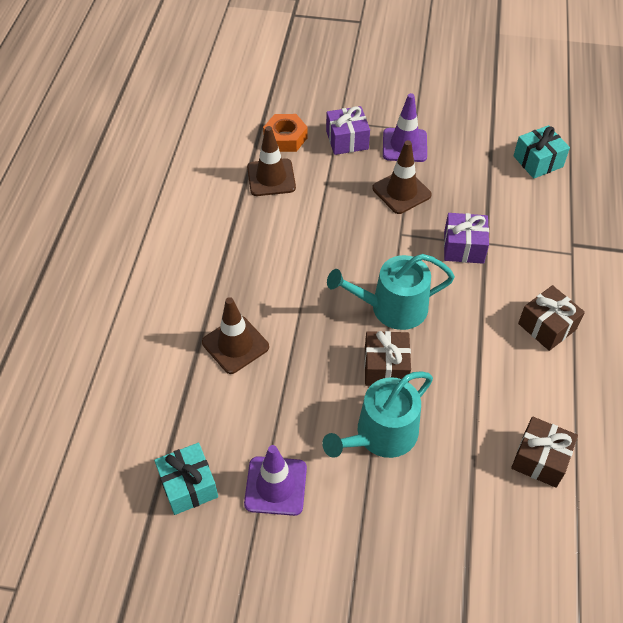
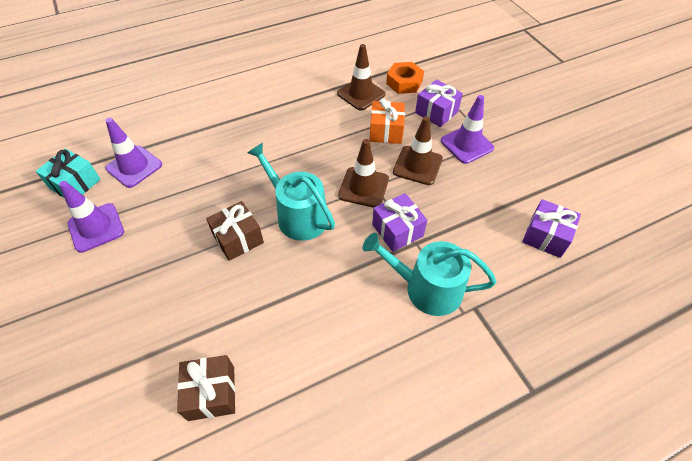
camera: 55 degrees right, 0 degrees up
brown traffic cone [202,297,269,374] -> brown traffic cone moved to [338,139,389,208]
turquoise watering can [322,371,433,458] -> turquoise watering can moved to [363,233,496,316]
turquoise gift [513,125,570,179] -> purple gift [522,199,581,258]
brown gift [518,285,585,351] -> none
none -> purple traffic cone [105,118,162,188]
none -> orange gift [370,99,405,144]

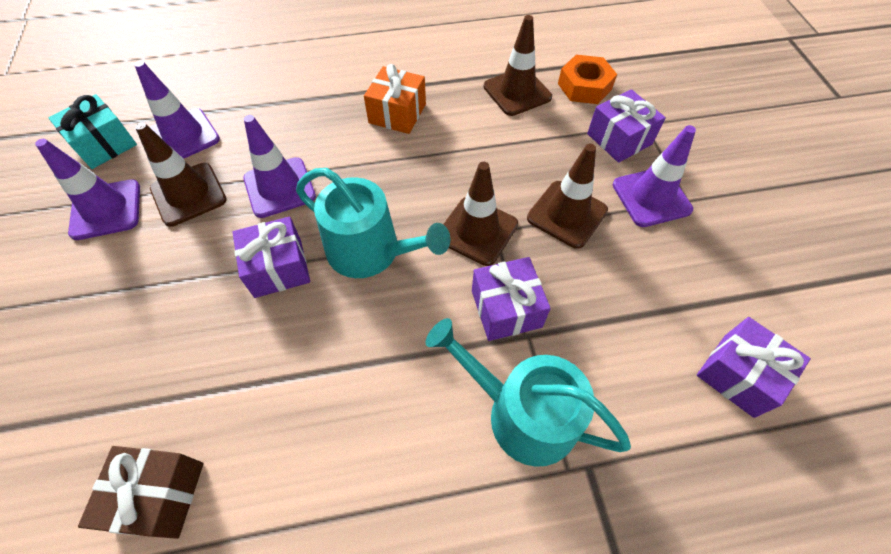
camera: 15 degrees right, 5 degrees up
brown gift [206,201,264,261] -> purple gift [232,217,310,298]
turquoise watering can [247,143,335,241] -> turquoise watering can turned 150 degrees clockwise [296,168,450,278]
orange gift [370,99,405,144] -> orange gift moved to [364,64,426,134]
none -> brown traffic cone [135,122,227,227]
none -> purple traffic cone [243,115,316,218]

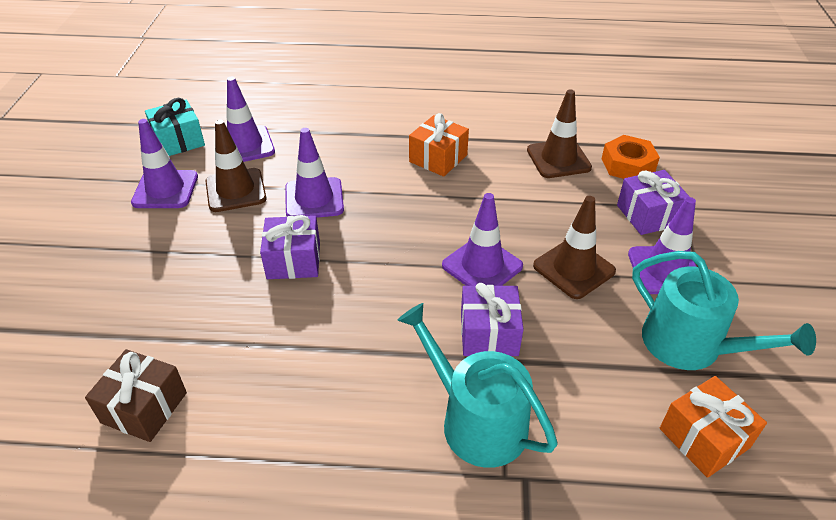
camera: 15 degrees right, 15 degrees down
turquoise watering can [296,168,450,278] -> turquoise watering can moved to [632,251,816,370]
brown traffic cone [443,162,518,266] -> purple traffic cone [442,193,523,286]
purple gift [697,317,811,418] -> orange gift [660,376,767,478]

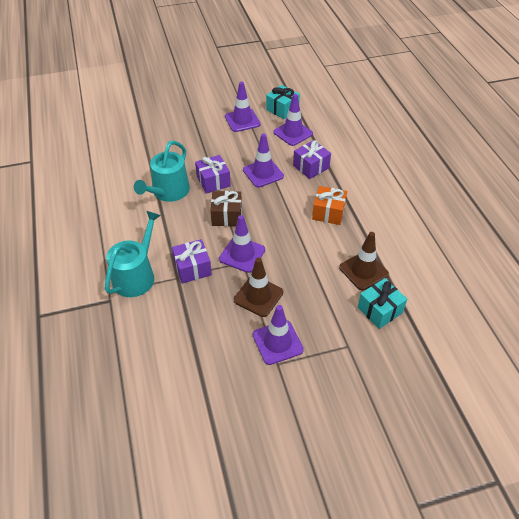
camera: 70 degrees right, 5 degrees up
brown gift [85,349,187,442] -> brown gift moved to [211,191,242,226]
brown traffic cone [206,119,267,212] -> none
orange nut [602,135,660,179] -> turquoise gift [357,278,407,329]
purple gift [617,170,690,235] -> purple gift moved to [293,140,331,179]
turquoise watering can [632,251,816,370] -> turquoise watering can moved to [134,140,190,202]
orange gift [660,376,767,478] -> none

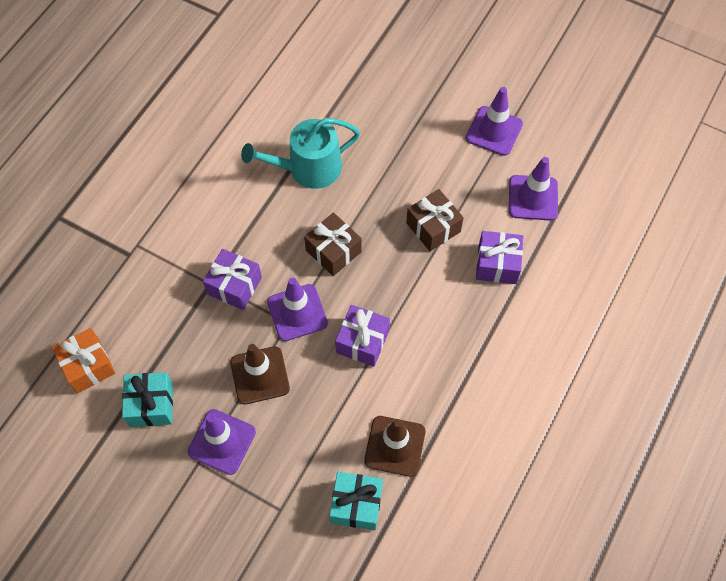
camera: 45 degrees right, 15 degrees up
turquoise watering can [105,211,161,297] -> none
purple gift [195,155,231,194] -> purple gift moved to [335,305,390,367]
purple traffic cone [243,134,284,188] -> brown gift [406,189,464,251]
turquoise gift [266,85,300,119] -> turquoise gift moved to [122,372,173,427]
orange gift [312,186,347,225] -> orange gift moved to [52,328,116,393]

